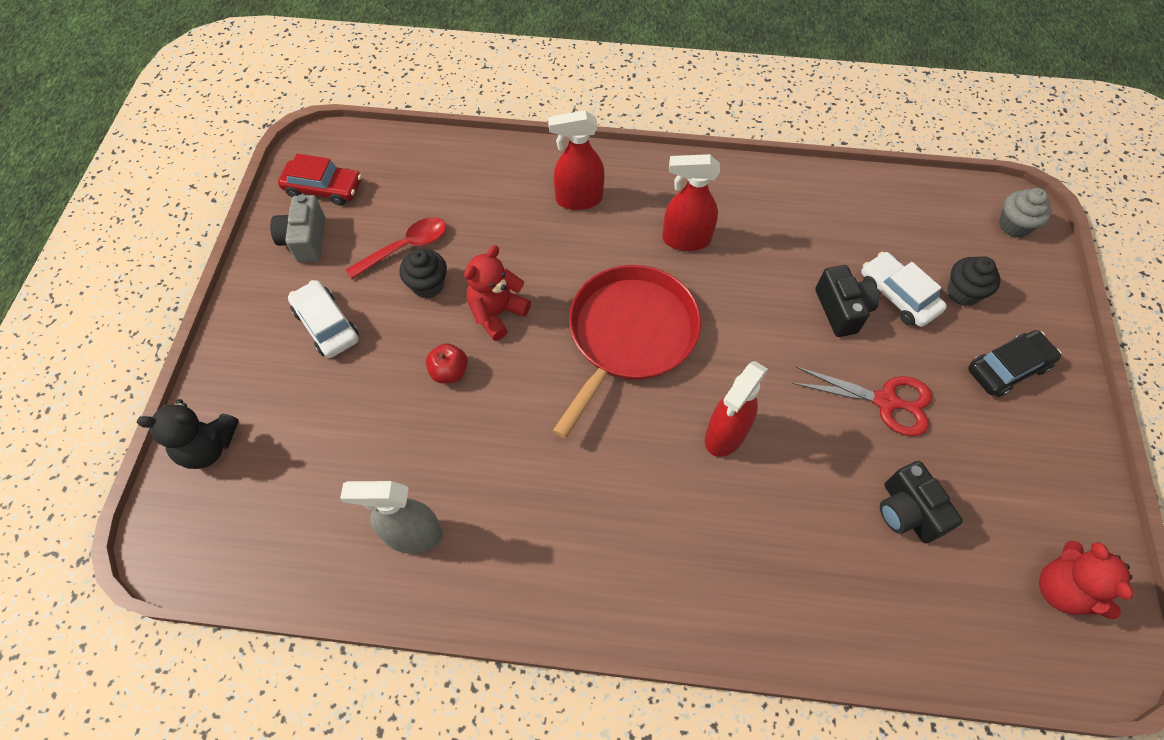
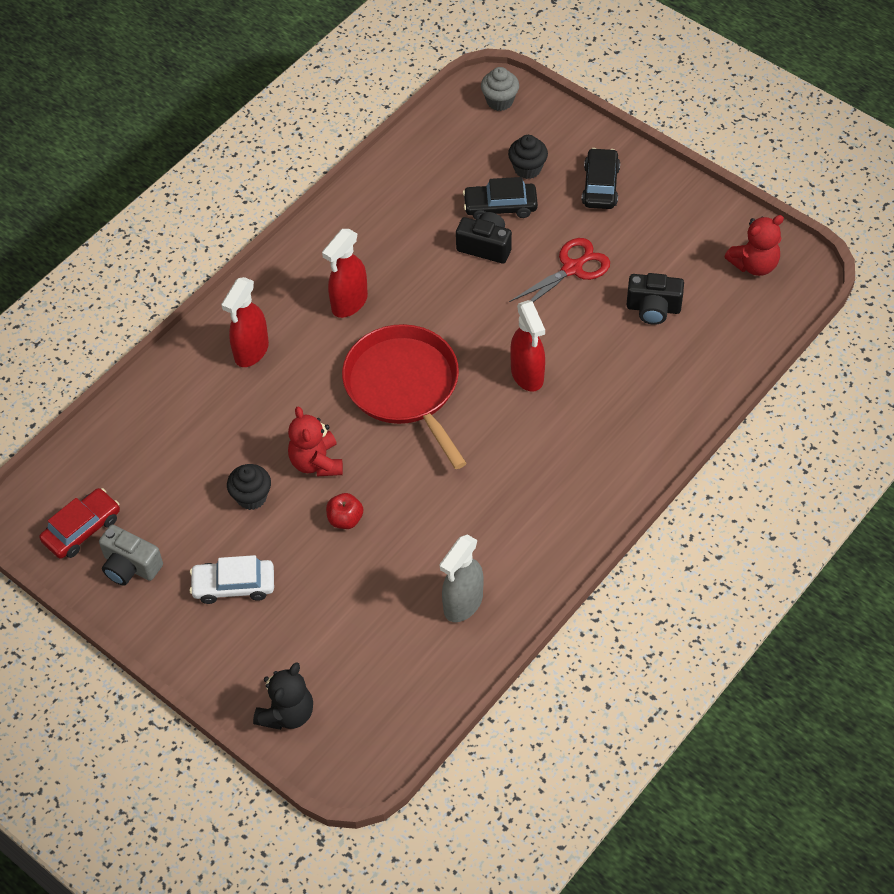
camera: 55 degrees left, 5 degrees down
red spoon [346,217,446,279] -> none
white car [861,252,947,327] -> black car [463,177,538,220]
red teddy bear [1039,540,1133,620] -> red teddy bear turned 45 degrees counterclockwise [724,215,784,276]

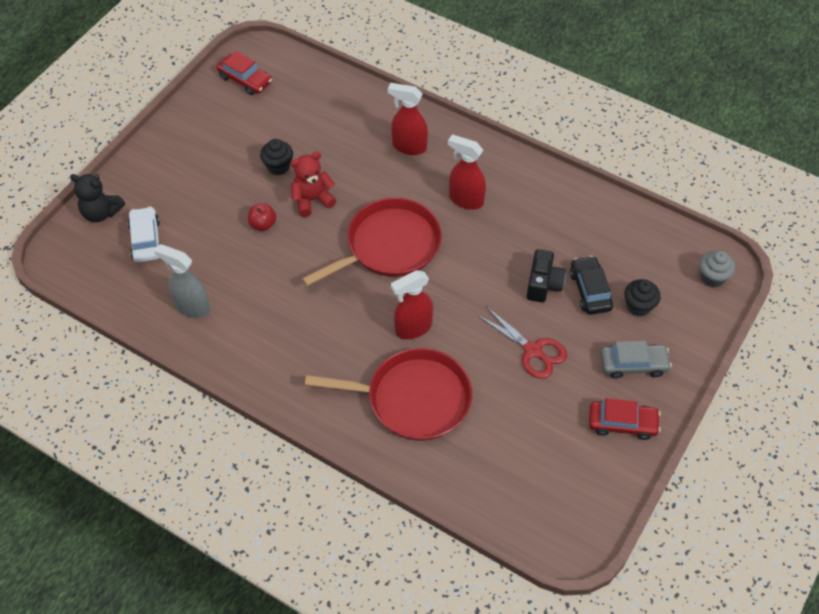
camera: 80 degrees right, 0 degrees up
grey camera [99,525,163,586] -> none
white car [189,555,274,604] -> white car moved to [128,206,160,262]
black car [582,148,620,209] -> grey car [601,341,672,379]
black camera [626,273,684,325] -> none
red teddy bear [724,215,784,276] -> none
none -> red pan [305,348,472,441]
none -> red car [589,398,661,440]

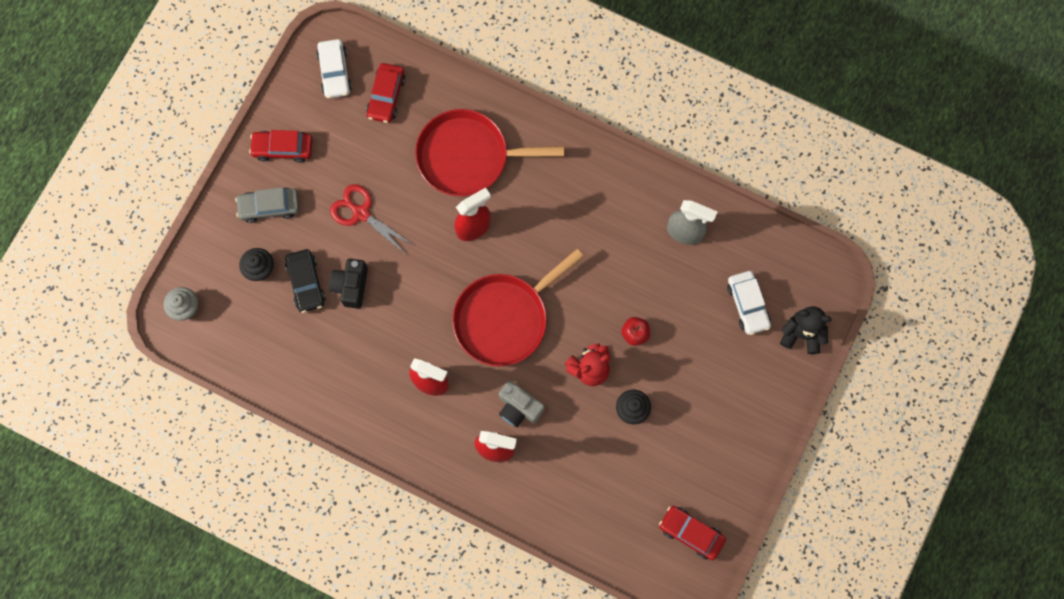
camera: 175 degrees right, 20 degrees up
none -> white car [316,39,352,98]
none -> red car [366,63,405,123]
none -> grey camera [499,380,545,427]

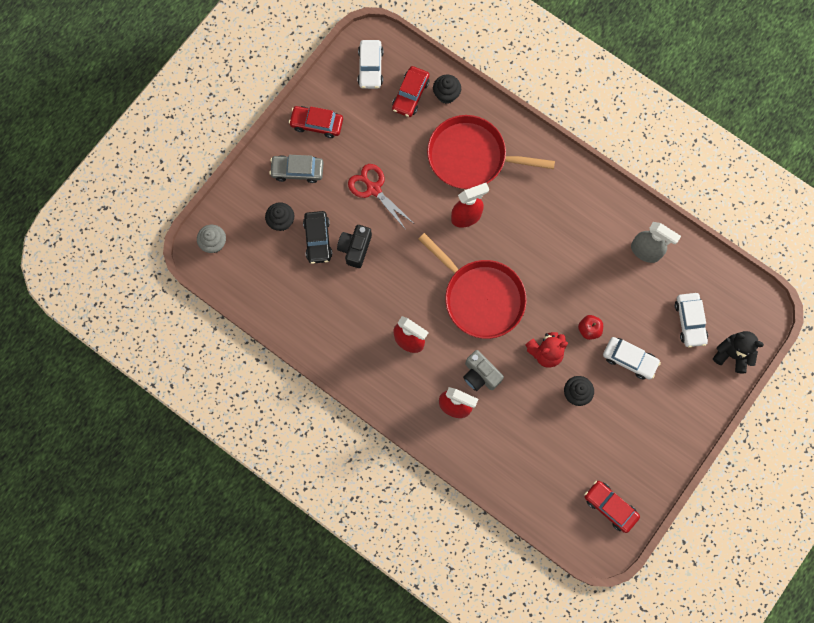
camera: 10 degrees right, 0 degrees up
red pan [452,249,584,366] -> red pan turned 105 degrees counterclockwise [419,233,526,339]
none -> black cupcake [433,75,461,104]
none -> white car [603,337,661,380]

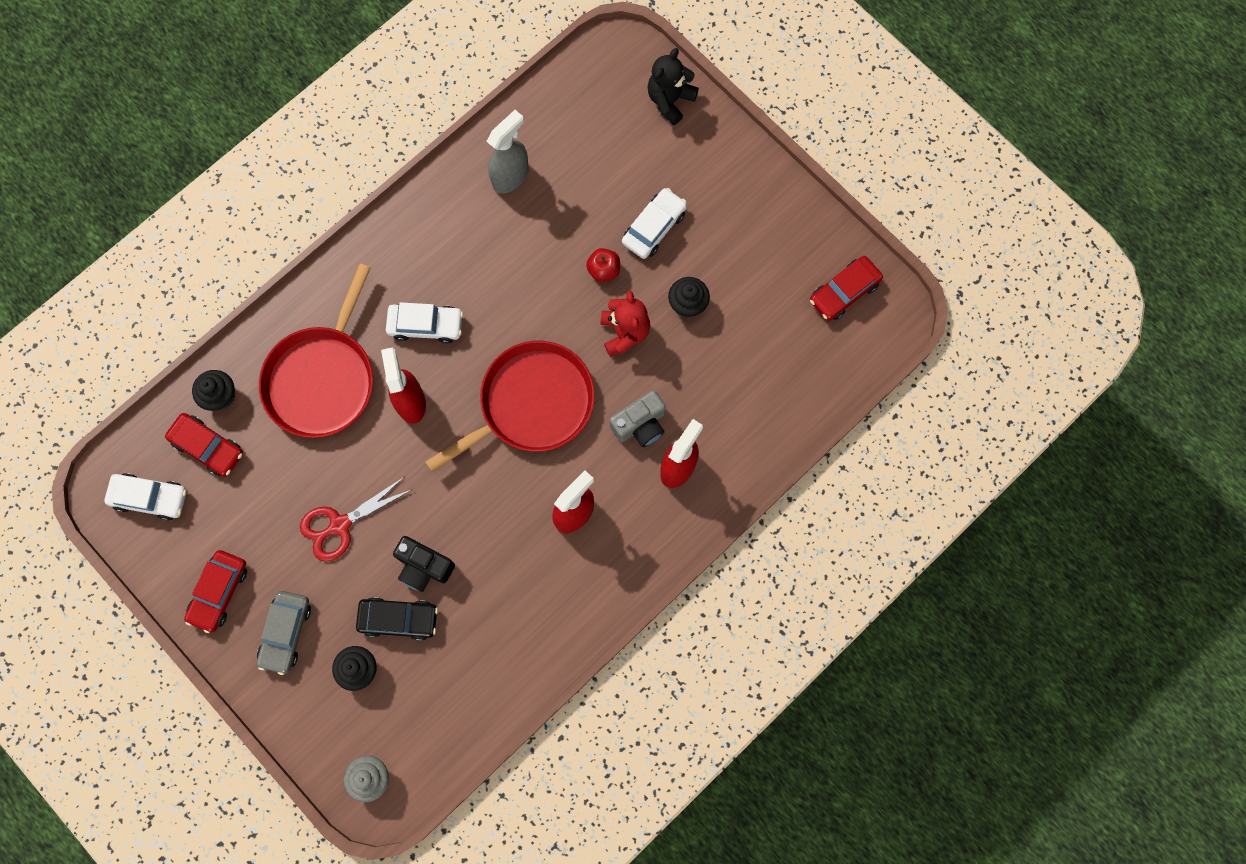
camera: 80 degrees left, 0 degrees up
white car [675,293,708,348] -> white car moved to [386,302,463,344]

